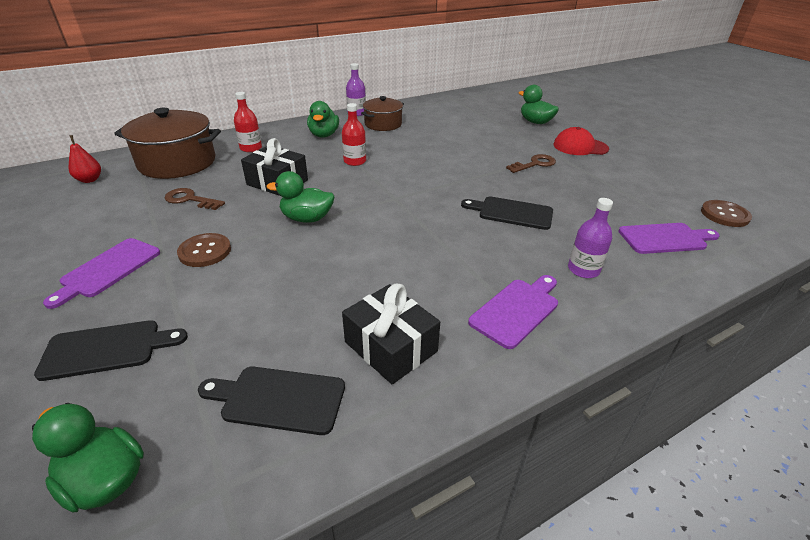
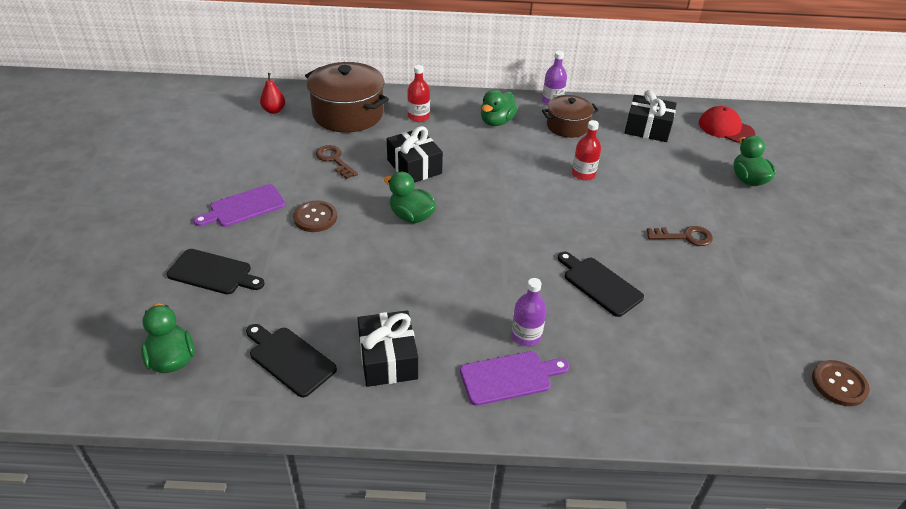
camera: 30 degrees right, 5 degrees up
red bottle [342,103,366,166] -> red bottle moved to [572,120,601,180]
red cap [554,127,609,155] -> red cap moved to [699,106,755,143]
purple bottle [568,198,613,278] -> purple bottle moved to [511,278,547,346]
purple cutting board [618,223,720,254] -> none
none -> black gift [624,90,677,142]

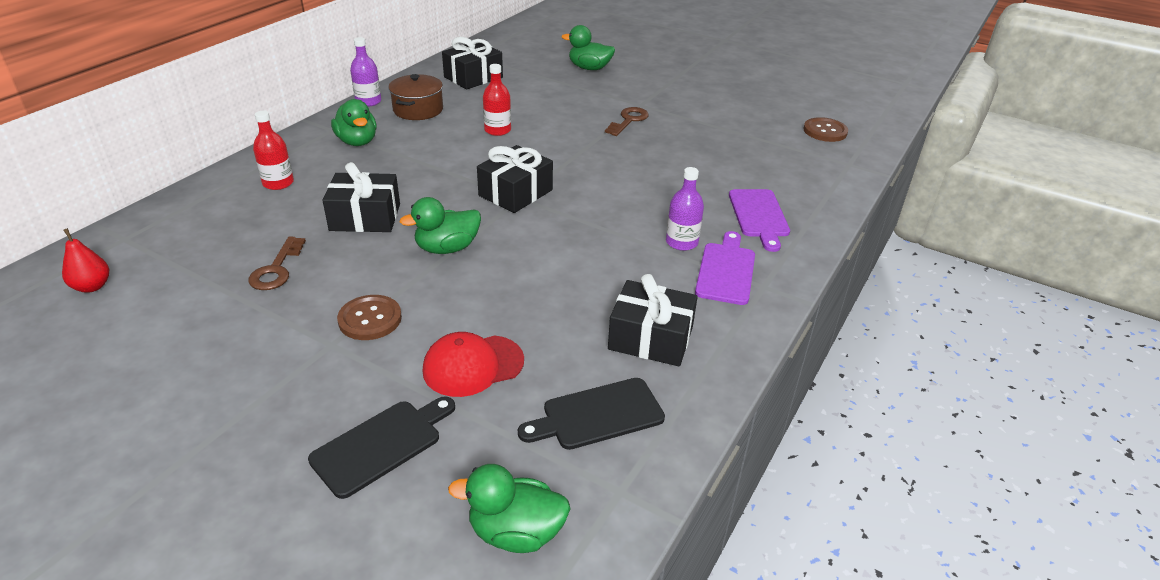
camera: 60 degrees left, 5 degrees down
purple cutting board [193,184,286,227] -> purple cutting board moved to [729,189,790,252]
brown pot [305,62,389,133] -> none
brown key [316,145,358,179] -> brown key turned 75 degrees counterclockwise [248,236,306,290]
black cutting board [558,252,644,317] -> none
red cap [699,106,755,143] -> red cap moved to [423,332,524,397]
none -> black gift [477,145,553,213]

